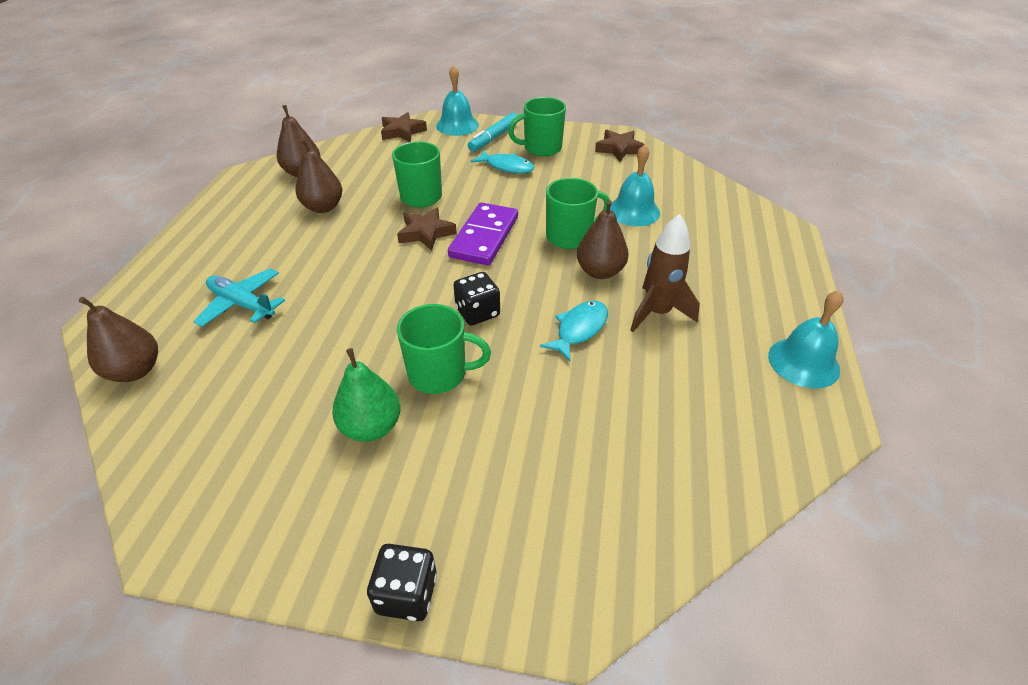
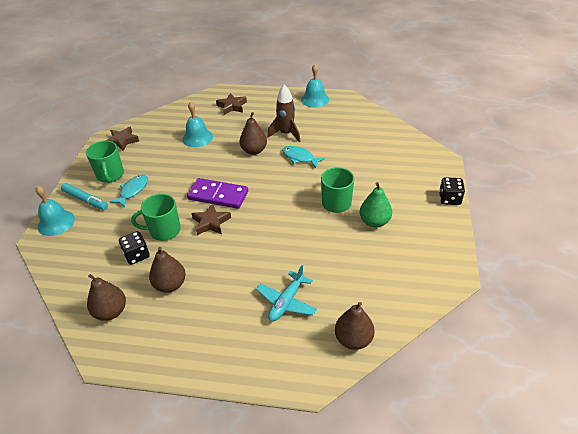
camera: 90 degrees left, 0 degrees up
brown star [381,112,427,142] -> brown star moved to [216,93,247,115]
black dice [453,272,500,325] -> black dice moved to [119,231,150,265]
green mug [546,178,610,249] -> none

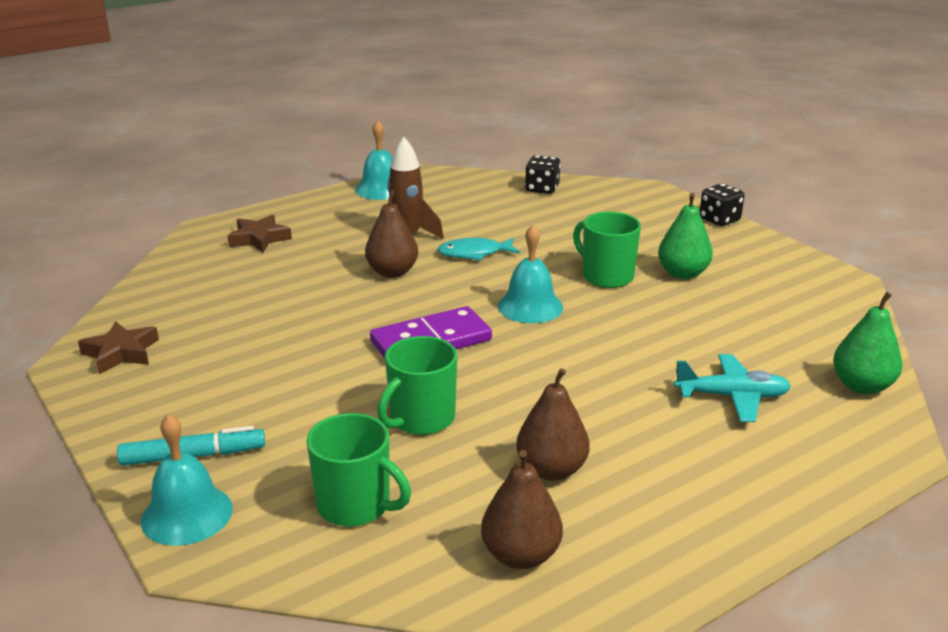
camera: 45 degrees left, 15 degrees down
green mug [86,141,124,183] -> green mug moved to [306,413,411,526]
turquoise fish [110,175,148,207] -> none
black dice [119,231,150,265] -> black dice moved to [525,155,561,194]
turquoise bell [182,102,213,147] -> turquoise bell moved to [498,225,563,323]
brown star [192,203,231,235] -> none
turquoise plane [256,265,317,322] -> turquoise plane turned 75 degrees counterclockwise [674,354,791,422]
brown pear [335,302,375,350] -> green pear [833,292,903,394]

